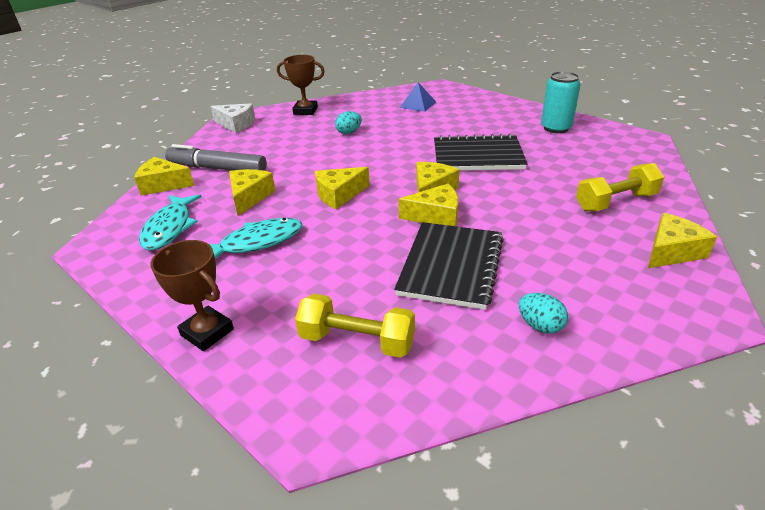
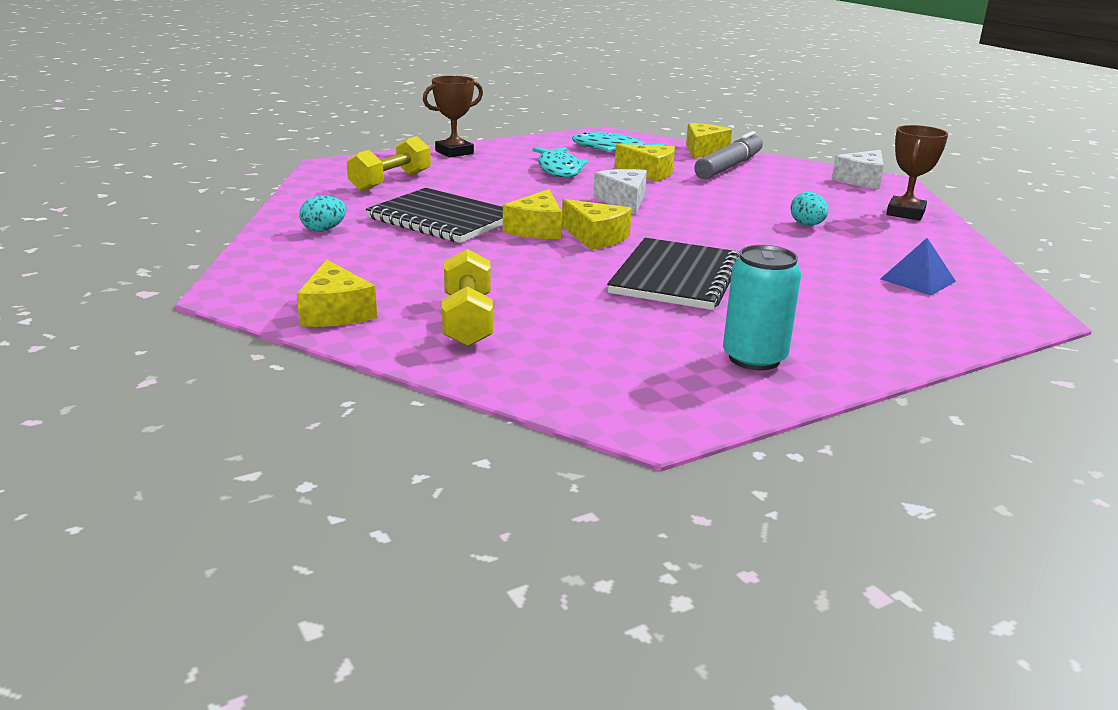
camera: 105 degrees right, 10 degrees down
yellow cheese [315,167,370,210] -> white cheese [593,169,647,215]

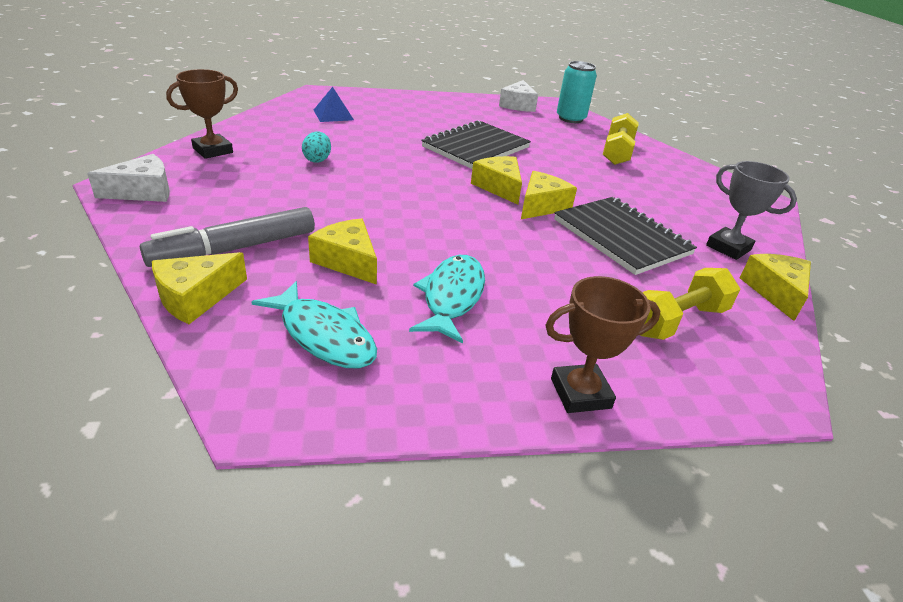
camera: 160 degrees left, 10 degrees up
yellow cheese [297,260,377,327] -> yellow cheese moved to [740,254,811,321]
turquoise egg [299,195,346,232] -> grey trophy [706,161,797,260]
white cheese [593,169,647,215] -> white cheese moved to [499,80,538,112]
turquoise can [723,245,801,371] -> turquoise can moved to [557,61,597,123]

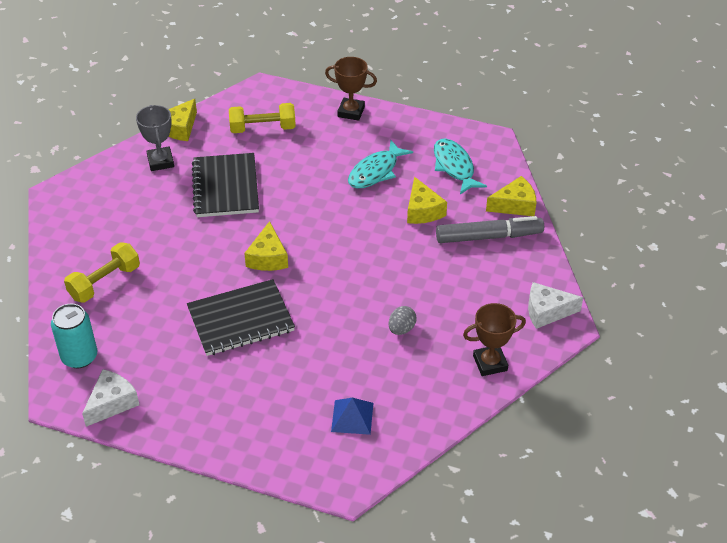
camera: 150 degrees left, 10 degrees up
turquoise egg [302,131,331,163] -> grey egg [389,306,416,335]
yellow cheese [521,171,577,219] -> none

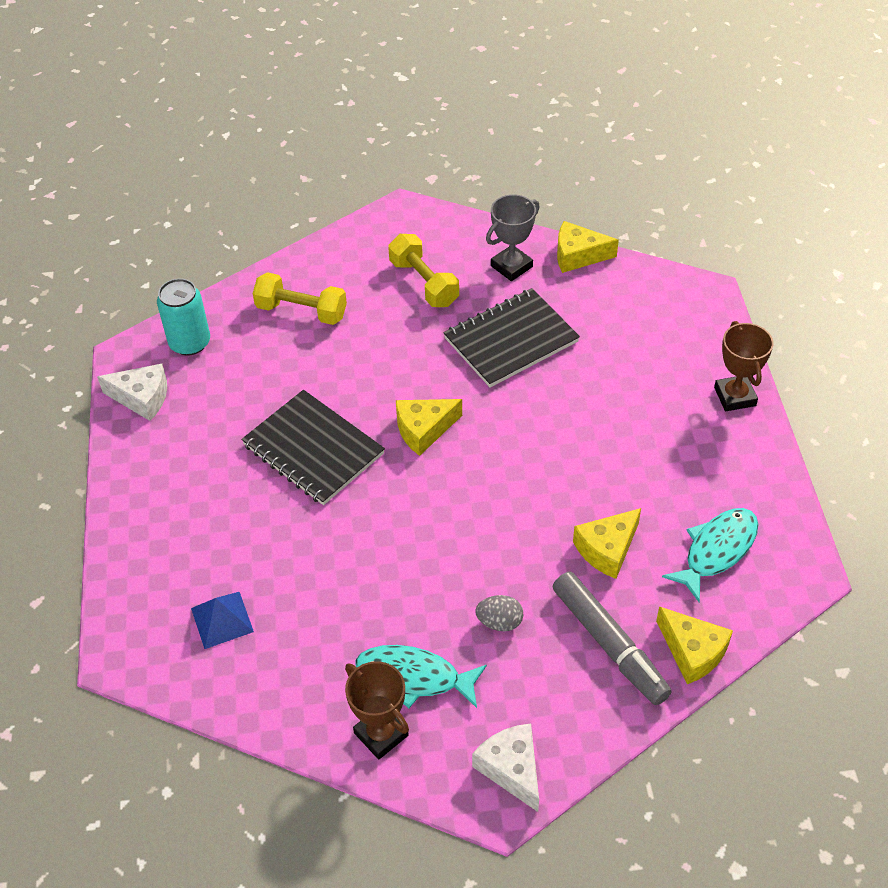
camera: 65 degrees right, 5 degrees up
yellow dumbbell [229,103,296,133] -> yellow dumbbell moved to [388,234,459,307]
turquoise fish [348,140,413,189] -> turquoise fish moved to [355,645,487,708]
grey egg [389,306,416,335] -> grey egg moved to [475,595,523,631]

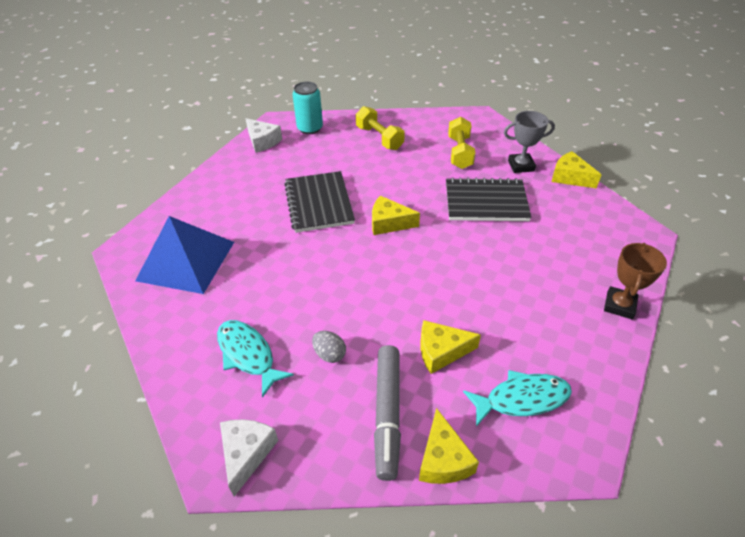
camera: 35 degrees right, 5 degrees down
blue pyramid [191,592,254,649] -> blue pyramid [135,216,234,294], size x2.11
brown trophy [345,661,409,760] -> none

